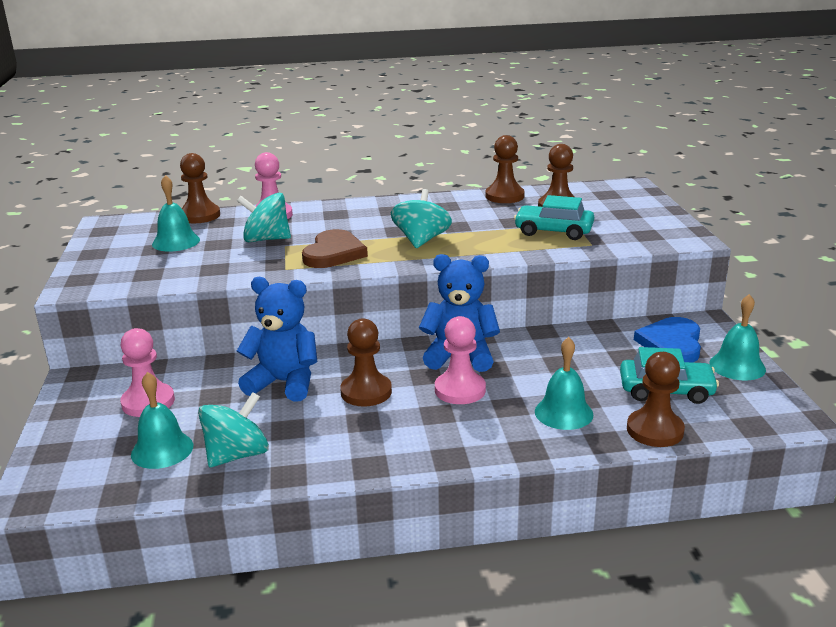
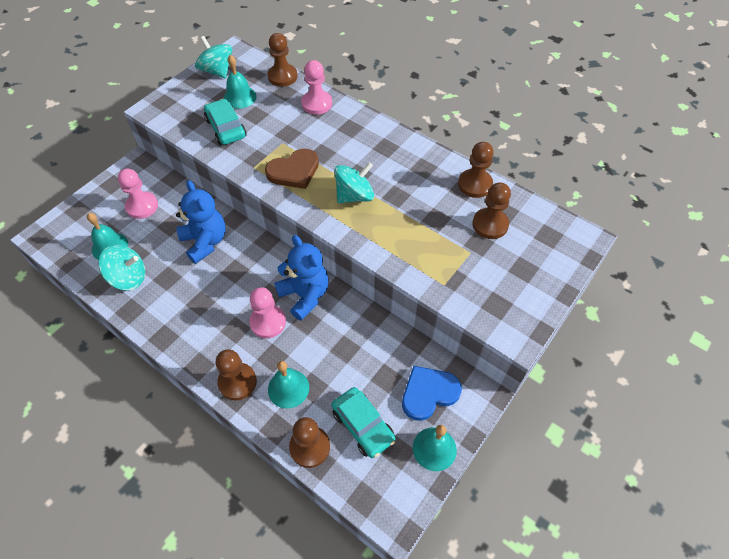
camera: 45 degrees right, 30 degrees up
turquoise spinning top [237,193,291,242] -> turquoise spinning top moved to [195,36,232,79]
brown pawn [340,318,392,407] -> brown pawn moved to [216,349,257,400]
turquoise car [514,195,594,240] -> turquoise car moved to [204,99,247,145]

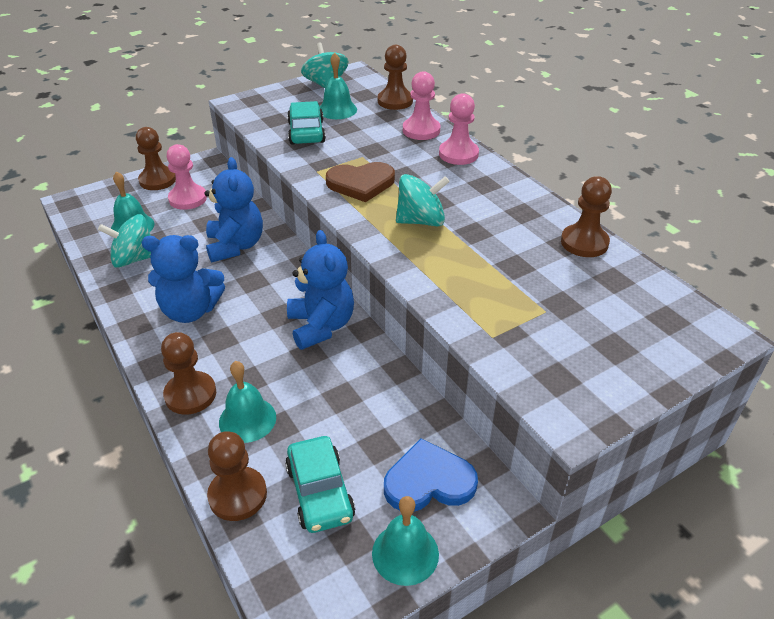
camera: 20 degrees right, 15 degrees down
turquoise spinning top [99,245,145,290] -> turquoise spinning top turned 150 degrees clockwise [98,214,151,268]
pink pawn [249,287,286,338] -> pink pawn moved to [439,93,479,165]
brown pawn [472,182,511,239] -> brown pawn moved to [136,127,176,190]
none -> blue teddy bear [141,235,225,323]

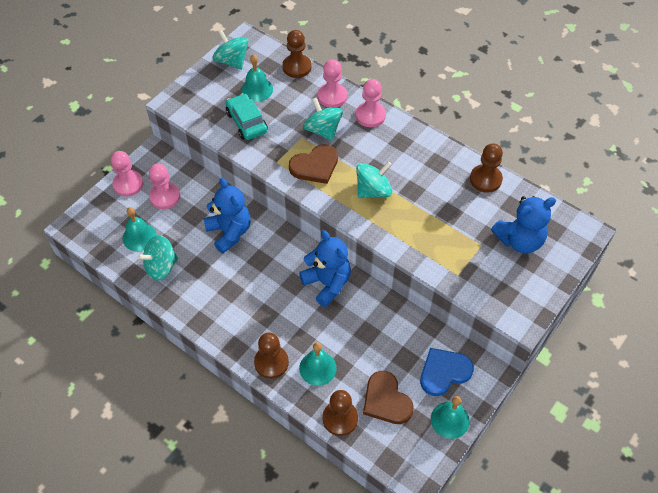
camera: 20 degrees left, 15 degrees up
brown pawn [136,127,176,190] -> pink pawn [111,151,143,197]
blue teddy bear [141,235,225,323] -> blue teddy bear moved to [491,196,556,254]
turquoise car [285,436,355,533] -> brown heart [363,371,414,424]
none -> turquoise spinning top [303,98,343,141]

